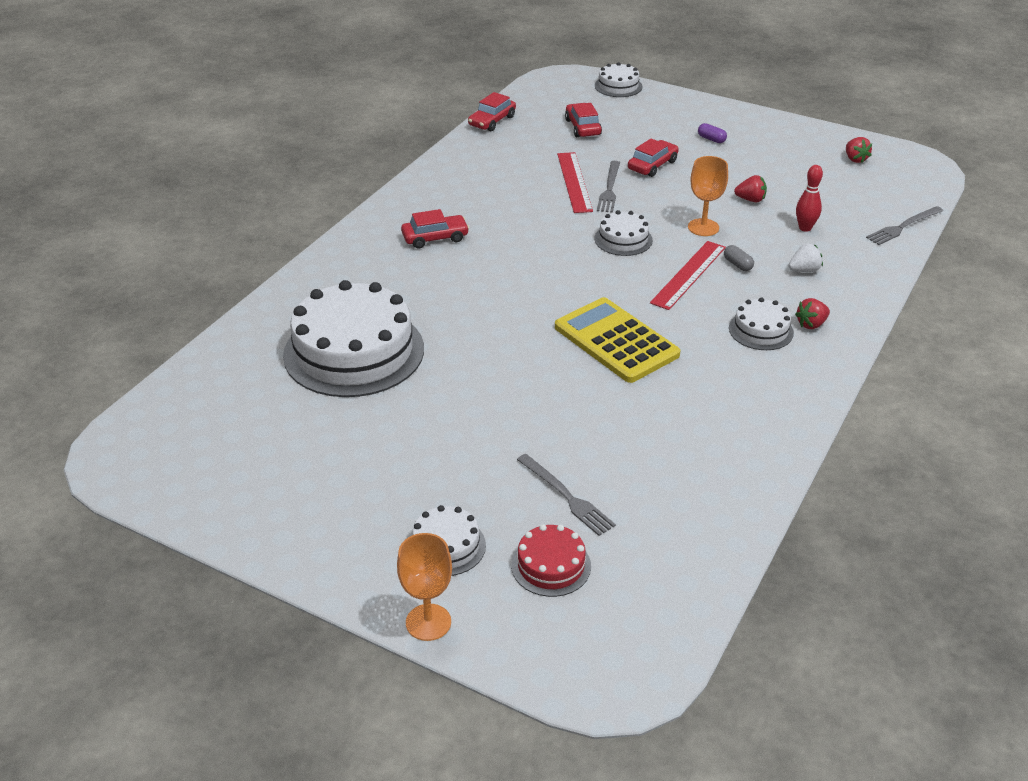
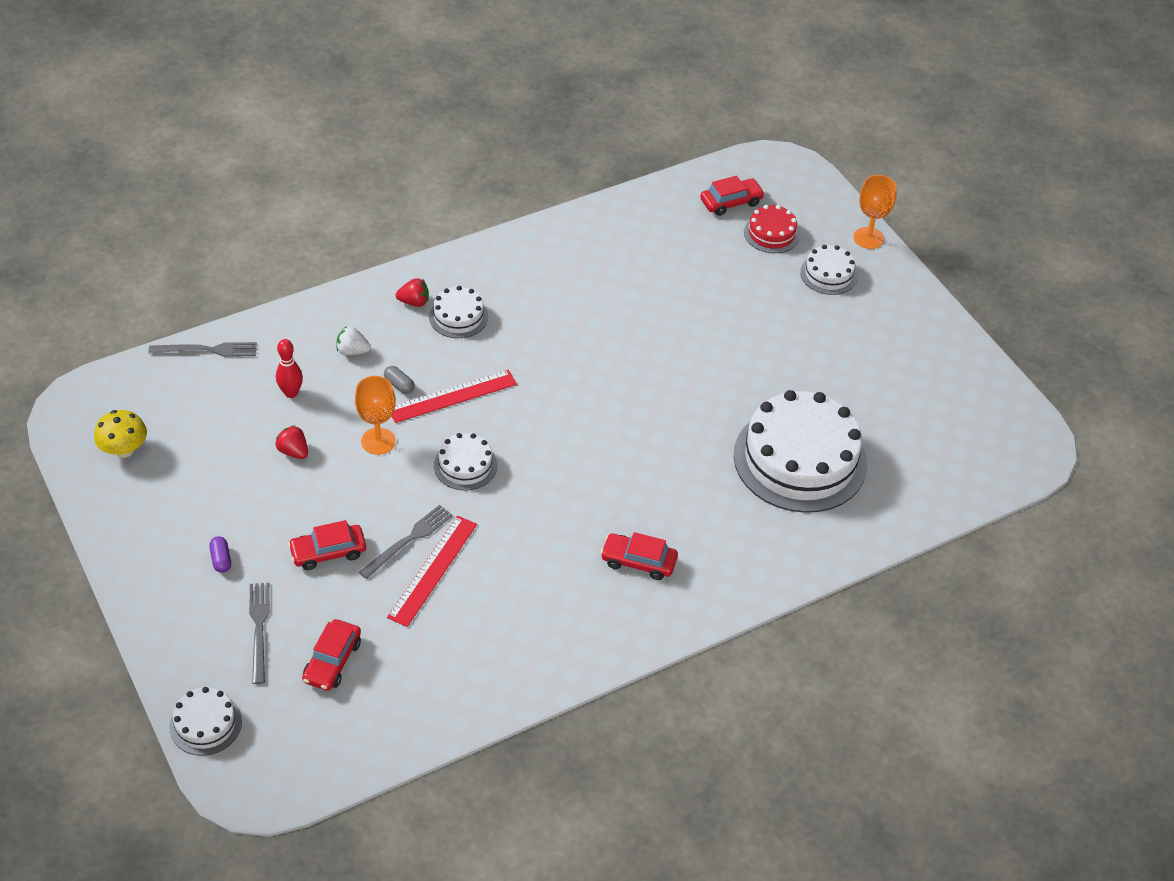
camera: 150 degrees left, 10 degrees up
red car [468,92,516,131] -> red car moved to [700,176,765,216]
grey fork [517,454,616,536] -> grey fork moved to [249,583,270,684]
yellow calculator [555,297,680,383] -> none
grey capsule [724,245,754,271] -> grey capsule turned 45 degrees counterclockwise [384,366,415,394]
red strawberry [846,137,872,163] -> yellow mushroom [94,410,147,458]

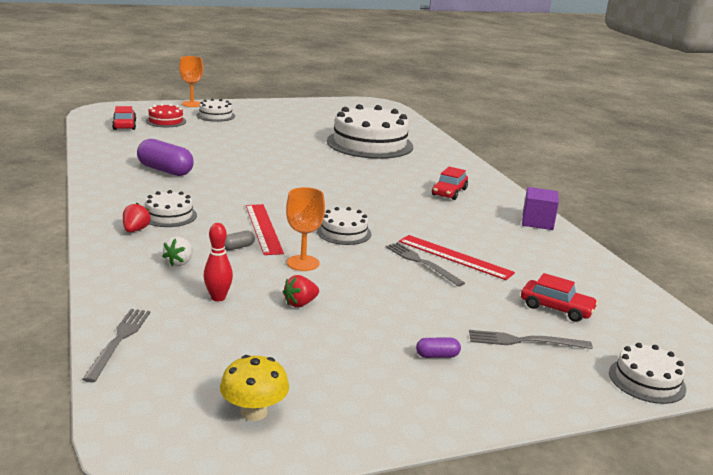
camera: 80 degrees left, 25 degrees down
red car [288,520,366,570] -> none
none -> purple capsule [137,139,194,176]
none -> purple cube [522,187,559,230]

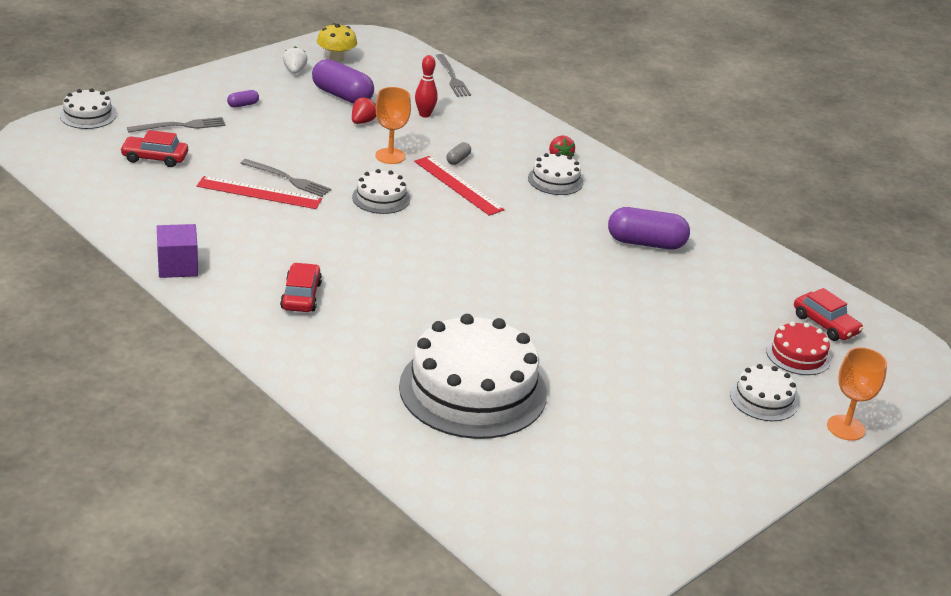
camera: 155 degrees right, 10 degrees up
white strawberry [162,236,193,266] -> white strawberry moved to [283,46,308,74]
none -> purple capsule [312,59,374,103]

